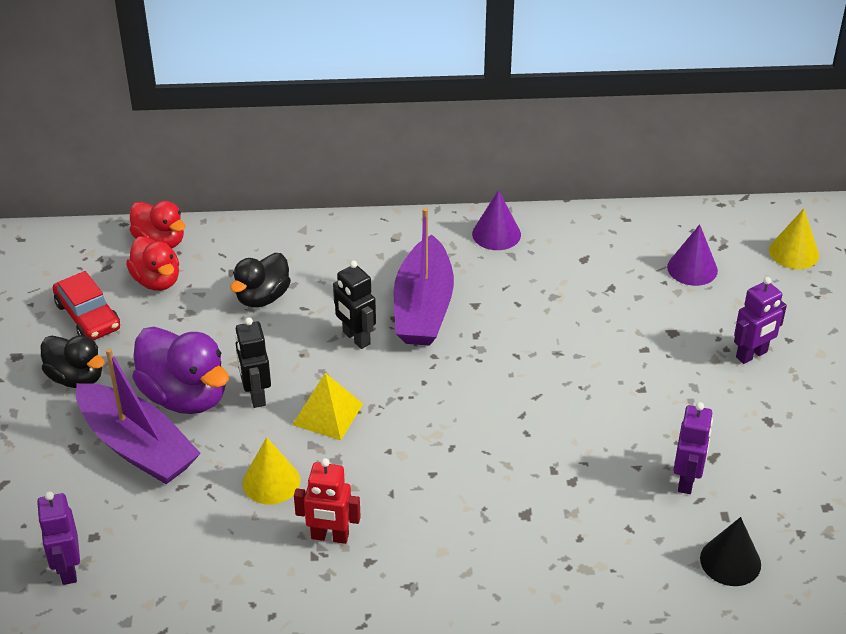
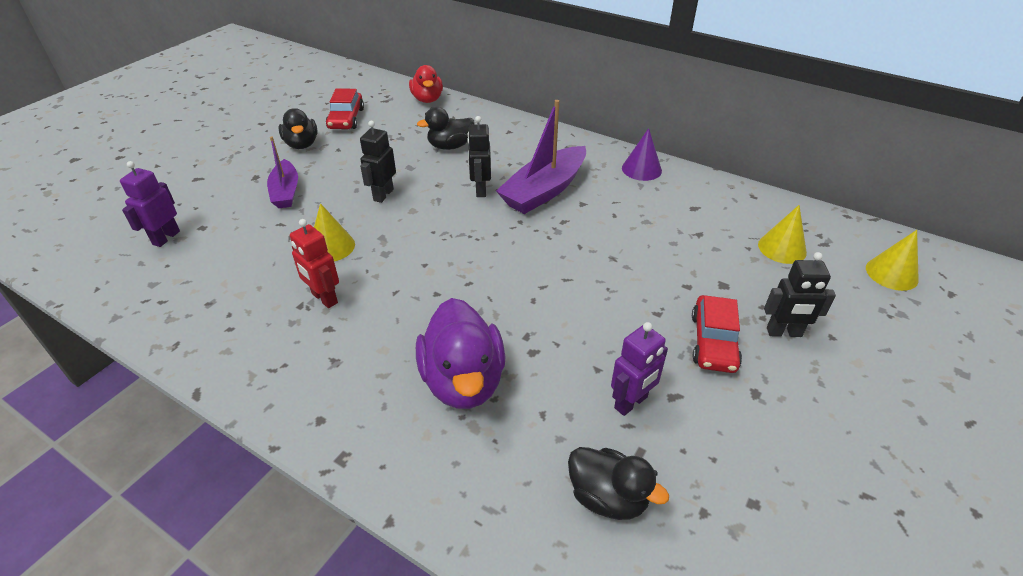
camera: 35 degrees right, 0 degrees up
purple boat [76,348,201,484] -> purple boat [267,136,298,208], size x0.62
red duck [126,236,179,291] -> none
purple duck [132,327,229,414] -> purple duck moved to [416,298,505,409]
yellow pyramid [292,373,363,440] -> none
purple cone [667,224,718,286] -> yellow cone [758,205,807,264]
black cone [700,517,761,586] -> black duck [568,447,669,520]
purple robot [734,277,787,364] -> black robot [764,252,836,337]
none -> red car [692,295,742,373]

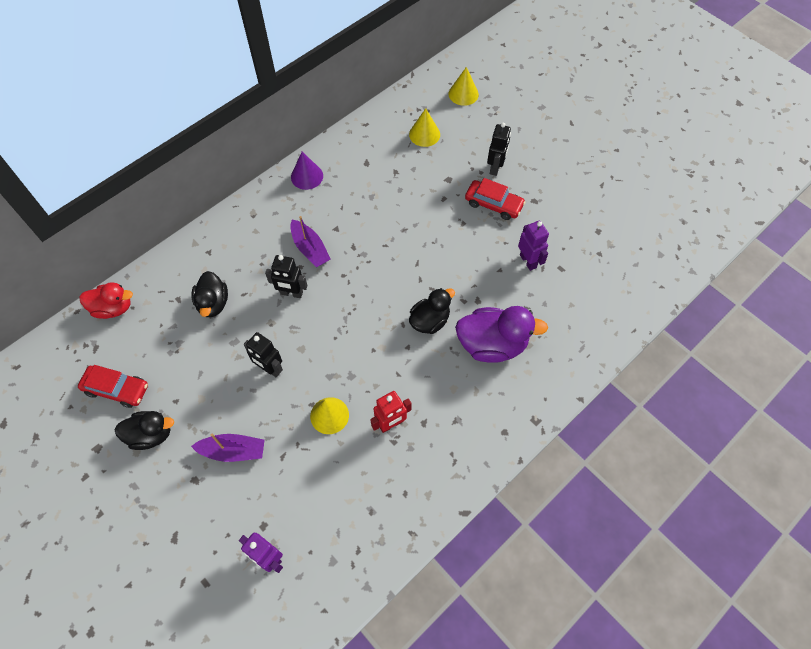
camera: 75 degrees left, 20 degrees up
purple boat [496,100,586,214] -> purple boat [290,216,330,267], size x0.62
black duck [568,447,669,520] -> black duck moved to [409,288,455,334]

